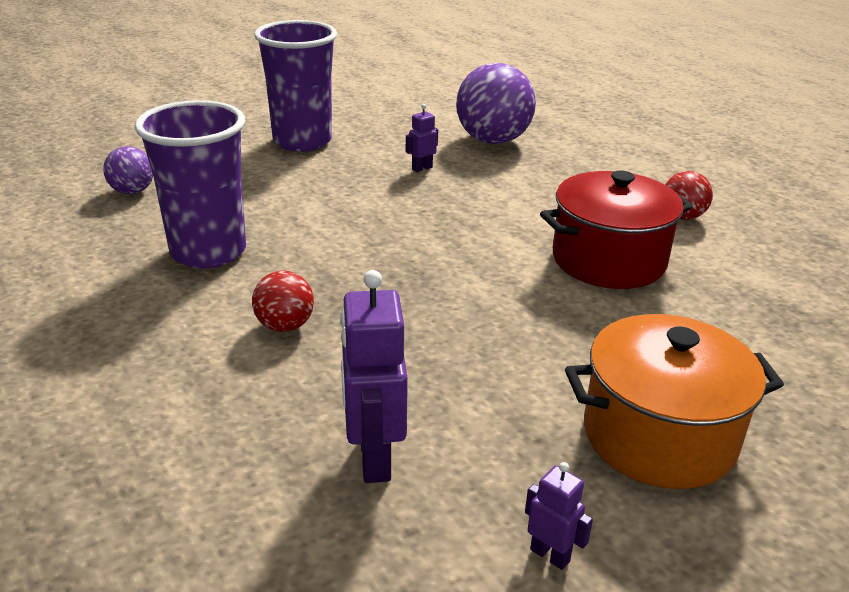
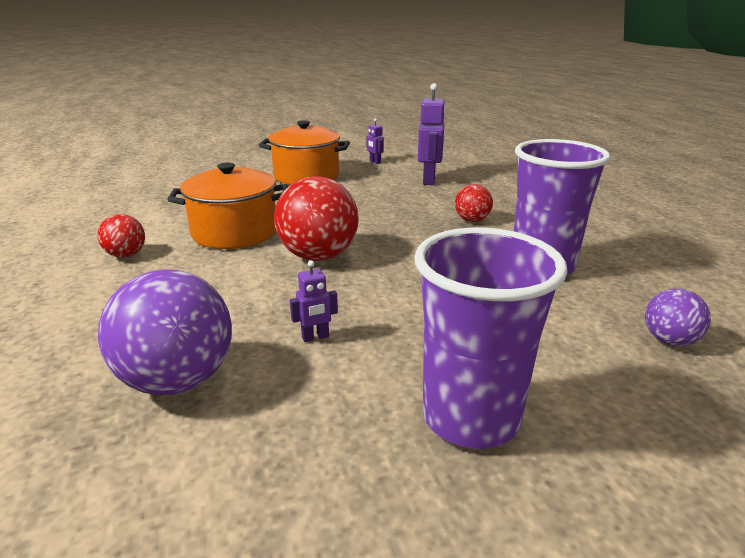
camera: 165 degrees left, 5 degrees down
red pot [540,170,693,289] -> orange pot [167,163,288,249]
none -> red ball [274,176,359,261]

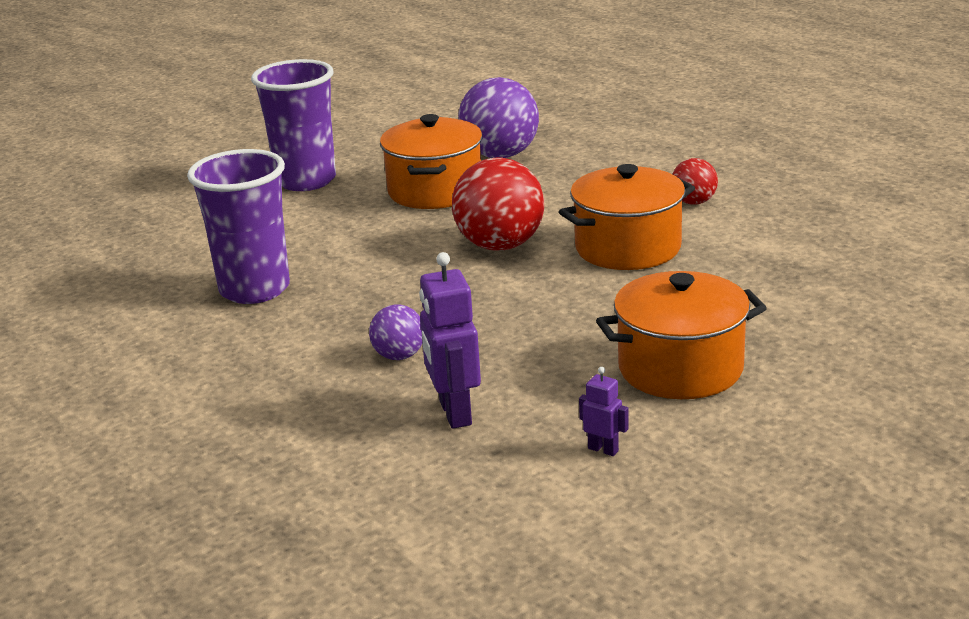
camera: 160 degrees right, 0 degrees up
purple robot [290,261,338,342] -> orange pot [380,114,483,209]
red ball [455,184,493,222] -> none
purple ball [645,289,711,346] -> purple ball moved to [369,304,422,360]

